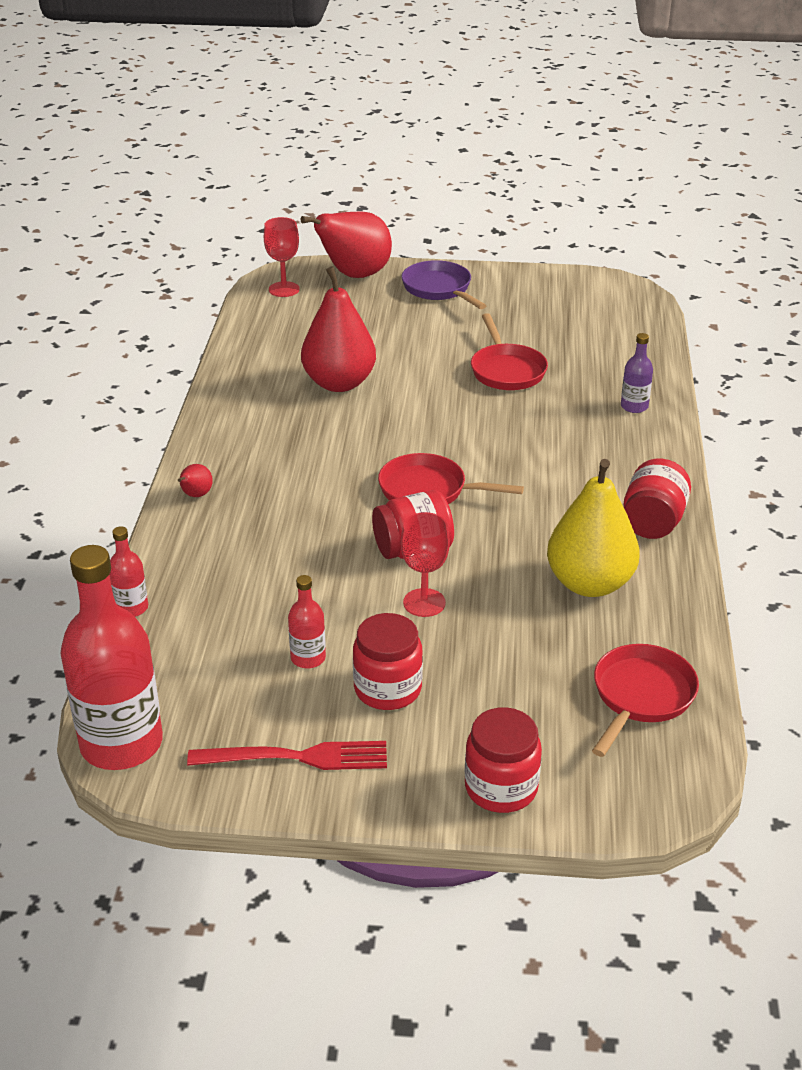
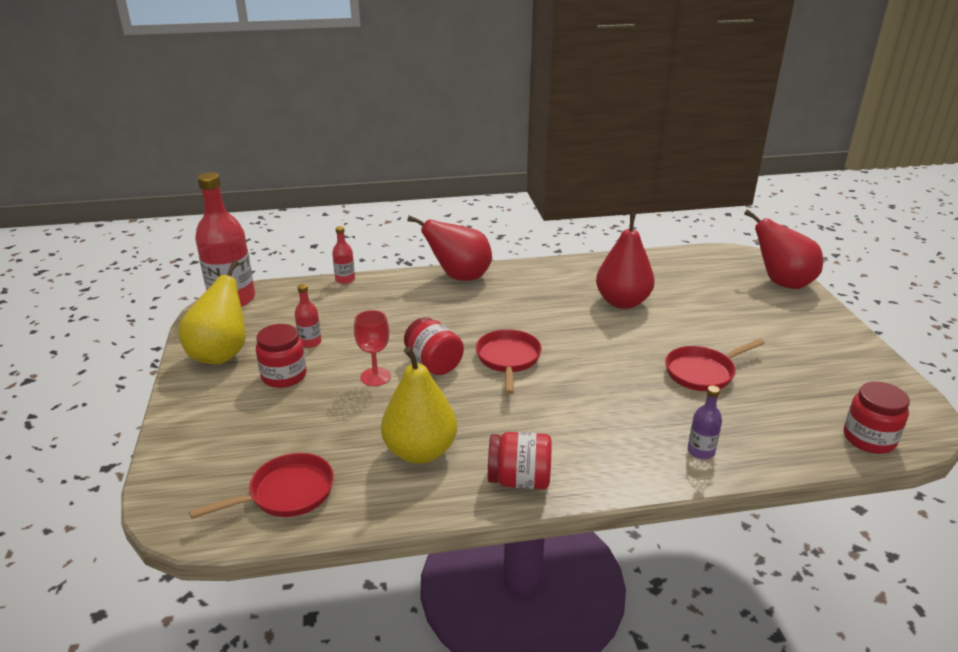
camera: 75 degrees right, 5 degrees down
red pear [178,464,213,497] -> red pear [407,216,492,281], size x2.50
red fork [187,741,387,770] -> yellow pear [178,260,246,365]
red goblet [264,217,300,297] -> none
purple pan [402,260,487,309] -> none
red jar [465,707,542,813] -> red jar moved to [844,381,910,454]
red pan [592,644,699,757] -> red pan turned 45 degrees counterclockwise [189,453,334,519]

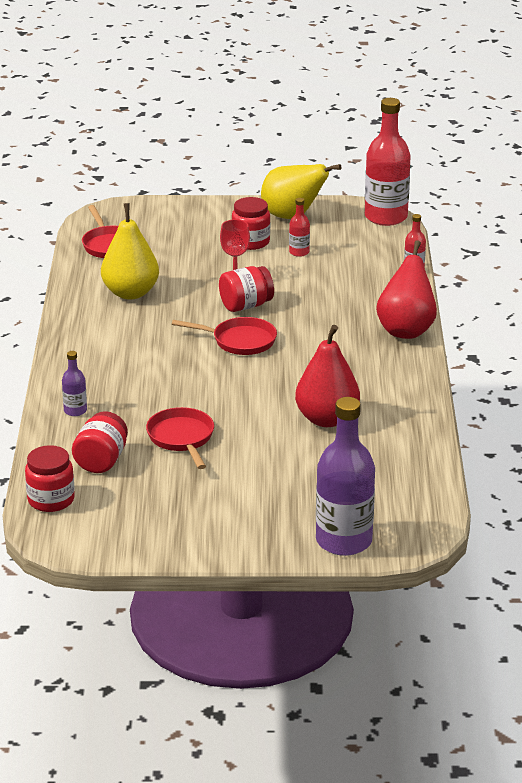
camera: 100 degrees right, 0 degrees up
red jar [488,432,552,489] -> red jar moved to [72,411,128,473]
red pear [744,209,823,289] -> purple bottle [316,397,375,556]

